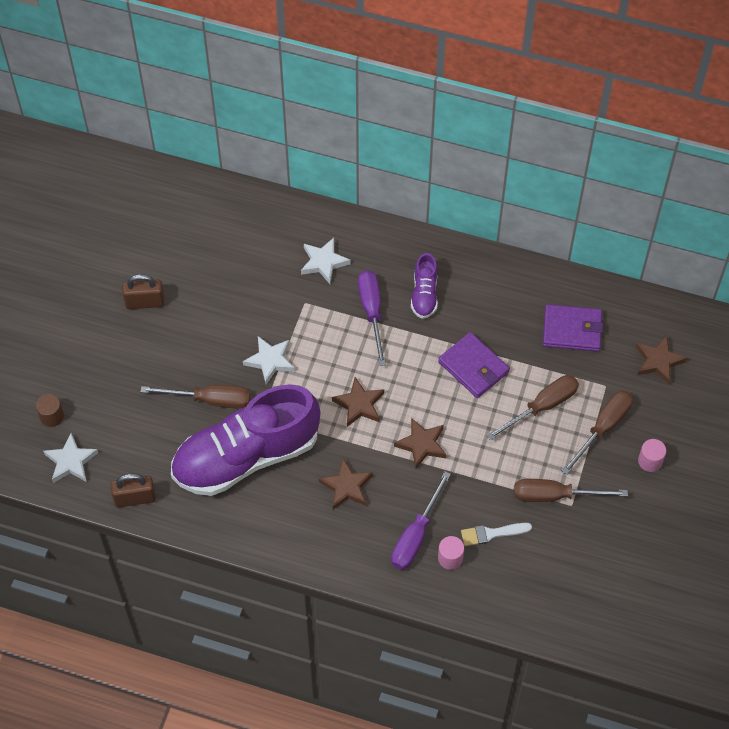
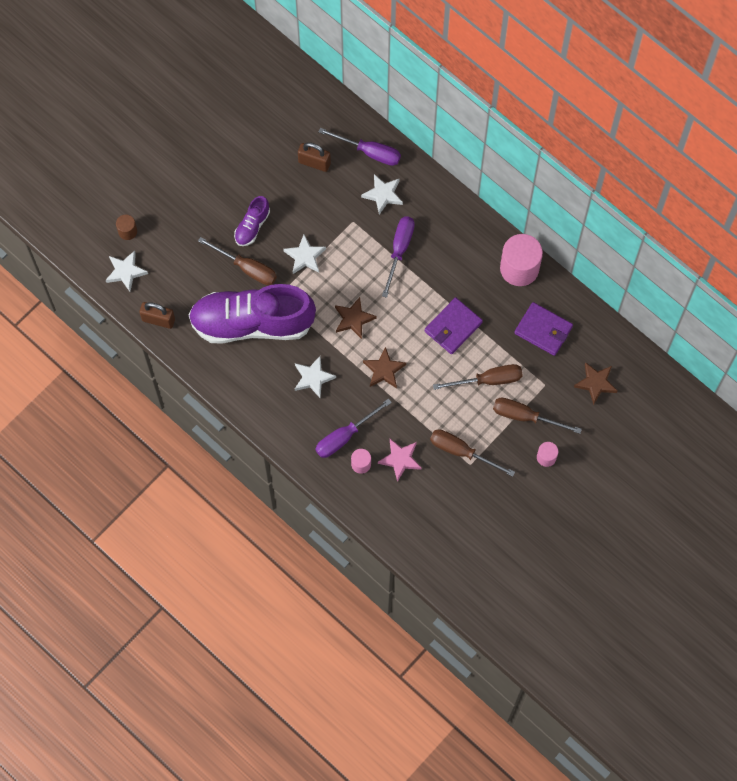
camera: 25 degrees right, 10 degrees up
brown padlock [122,274,165,309] -> brown padlock moved to [298,142,331,172]
brown star [319,458,373,510] -> white star [295,356,336,398]
purple shoe [411,253,438,319] -> purple shoe moved to [234,196,270,246]
purple wallet [438,332,510,398] -> purple wallet turned 60 degrees clockwise [425,297,483,354]
white brush [461,523,532,546] -> pink star [378,439,422,482]
brown screwdriver [562,390,633,475] -> brown screwdriver turned 135 degrees counterclockwise [493,398,582,434]
none -> purple screwdriver [318,128,401,166]
none -> pink cylinder [500,234,543,286]

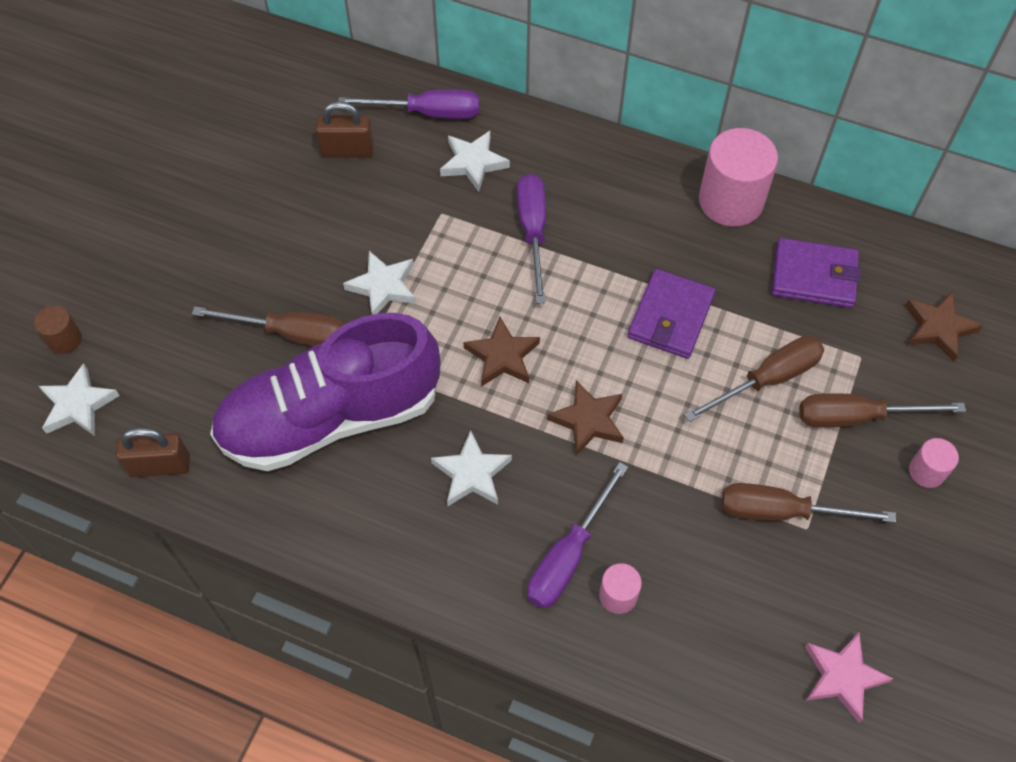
camera: 20 degrees left, 10 degrees down
purple shoe [234,196,270,246] -> none
pink star [378,439,422,482] -> pink star moved to [805,633,894,723]

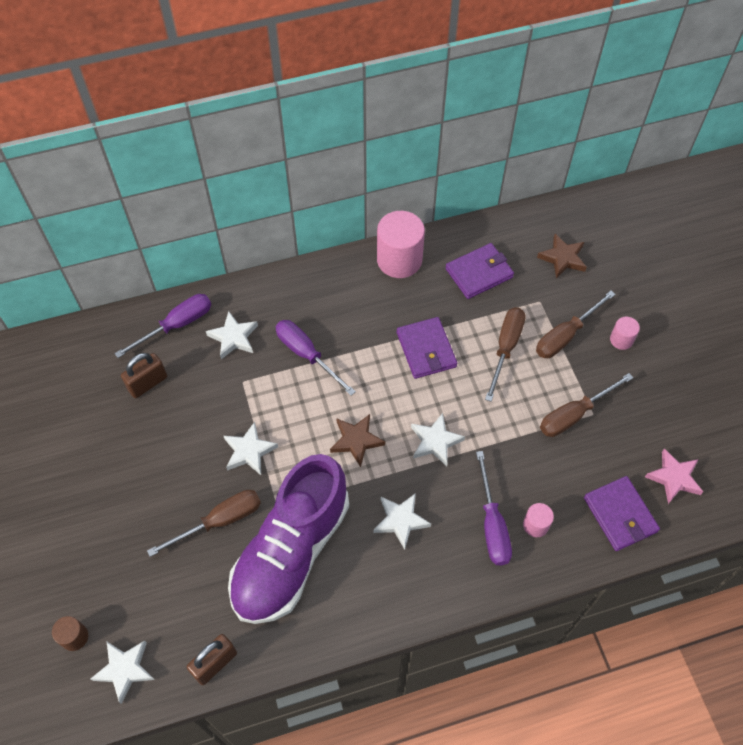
camera: 40 degrees left, 0 degrees up
brown star [547,380,624,456] -> white star [411,413,465,466]
none -> purple wallet [584,476,660,551]

